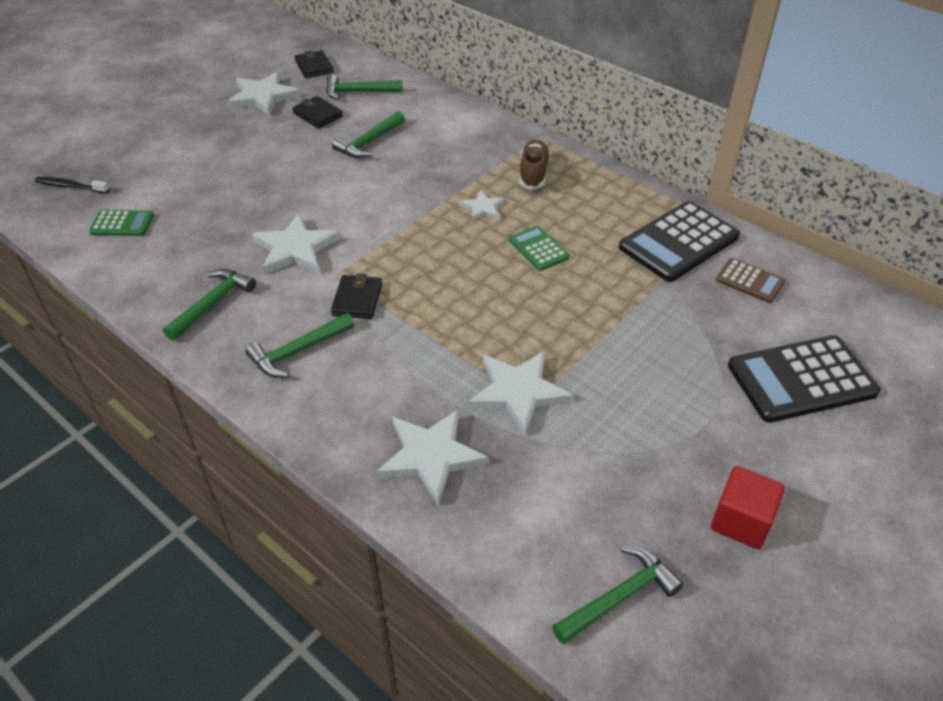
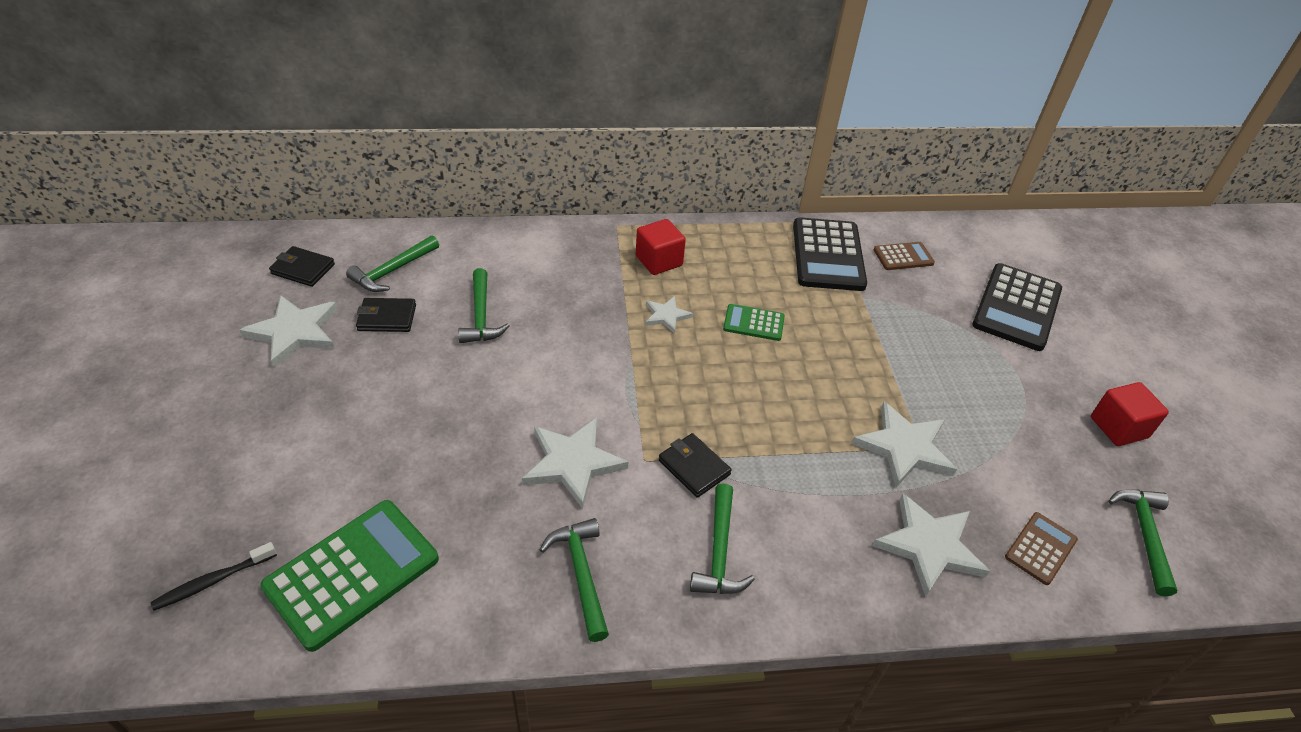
camera: 50 degrees left, 0 degrees up
green calculator [89,210,154,236] -> green calculator [260,500,439,652], size x1.91
brown shoe [519,140,550,190] -> red cube [636,219,686,275]
none -> brown calculator [1005,512,1078,585]

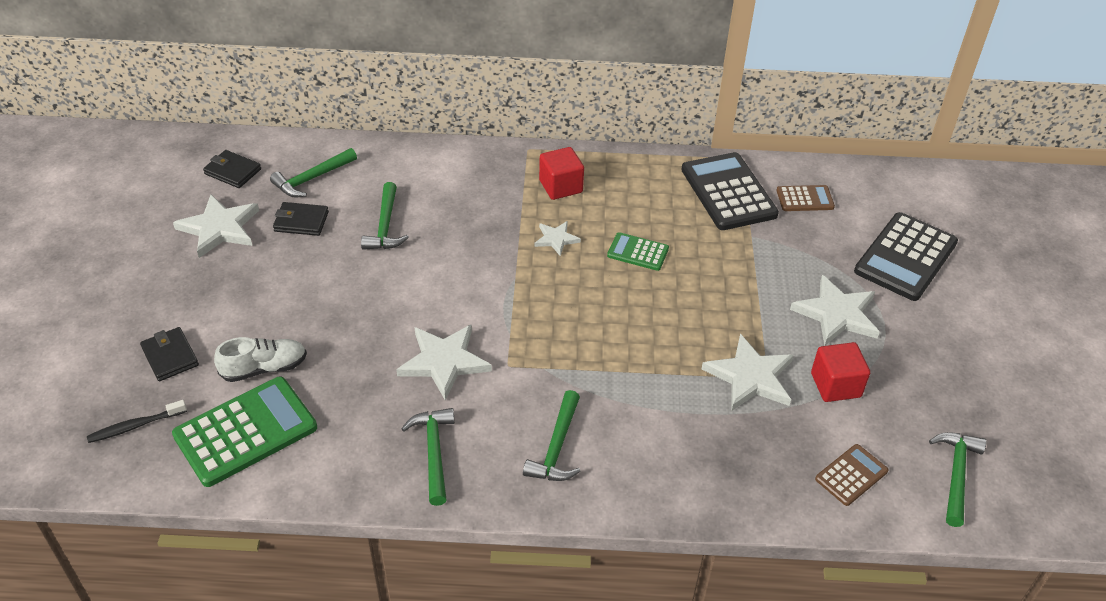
camera: 10 degrees right, 0 degrees up
black wallet [659,433,732,498] -> black wallet moved to [140,327,199,381]
black calculator [793,217,867,291] -> black calculator turned 150 degrees clockwise [681,152,779,230]
white star [872,493,990,597] -> white star moved to [790,275,880,346]
red cube [1091,382,1169,446] -> red cube moved to [811,342,870,402]
none -> white shoe [214,337,307,382]

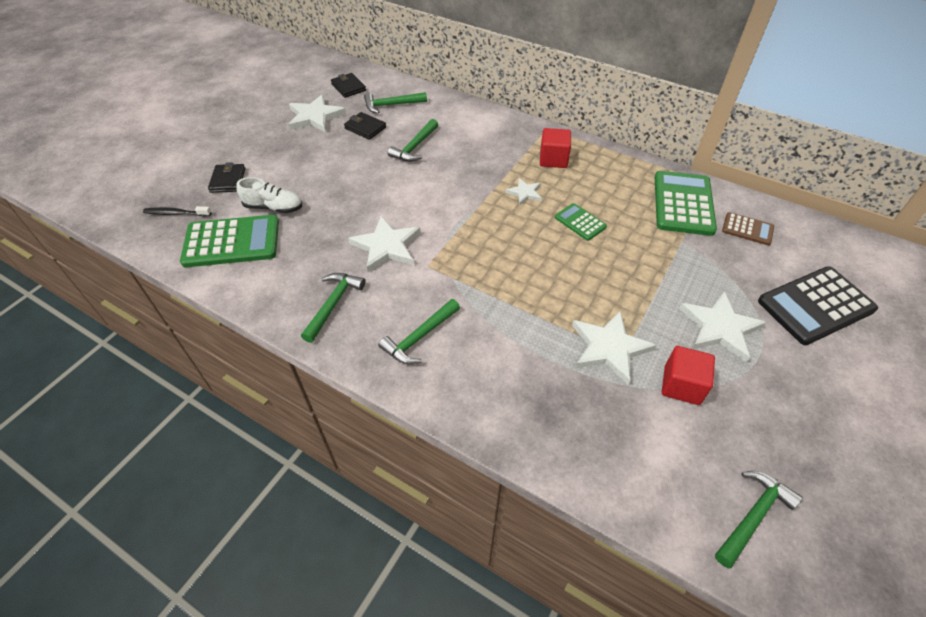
camera: 30 degrees right, 5 degrees up
black calculator [681,152,779,230] -> green calculator [655,171,717,236]
brown calculator [815,444,889,506] -> none

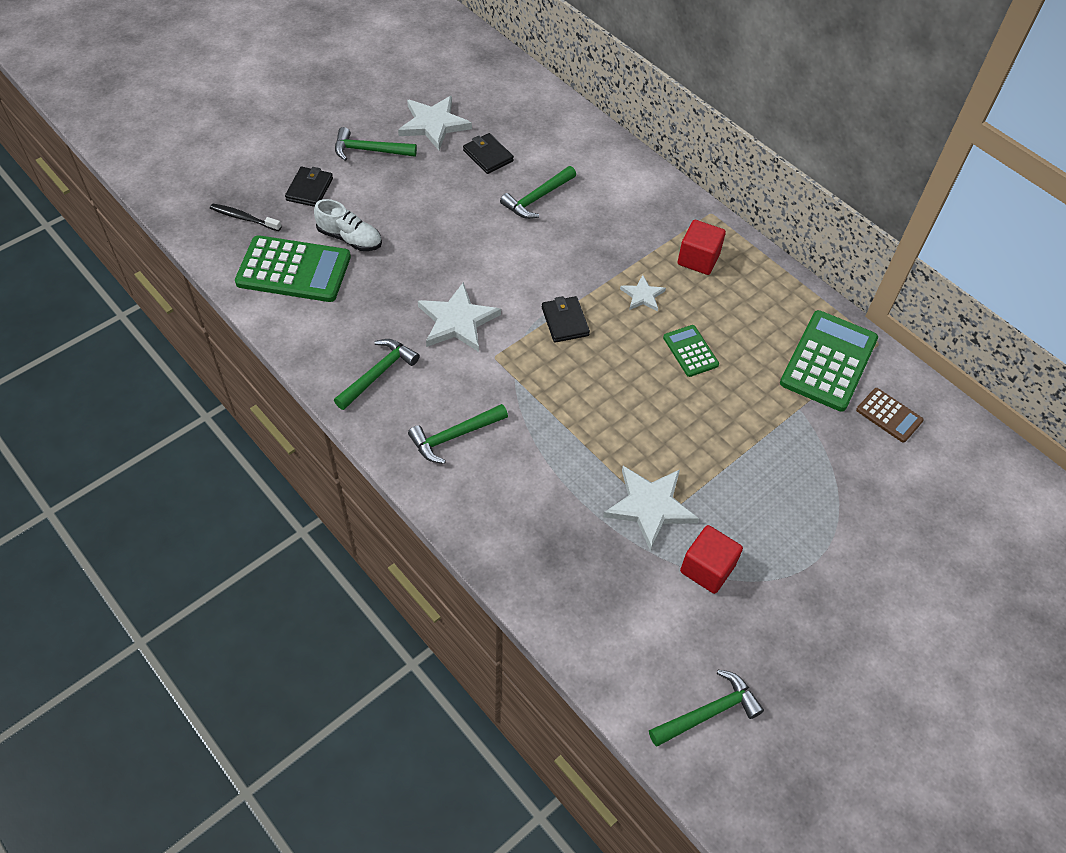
camera: 15 degrees right, 5 degrees up
black wallet [331,73,366,98] -> black wallet moved to [542,296,590,342]
green hammer [364,92,427,113] -> green hammer moved to [335,127,417,161]
white star [679,291,766,362] -> none
black calculator [758,266,878,345] -> none

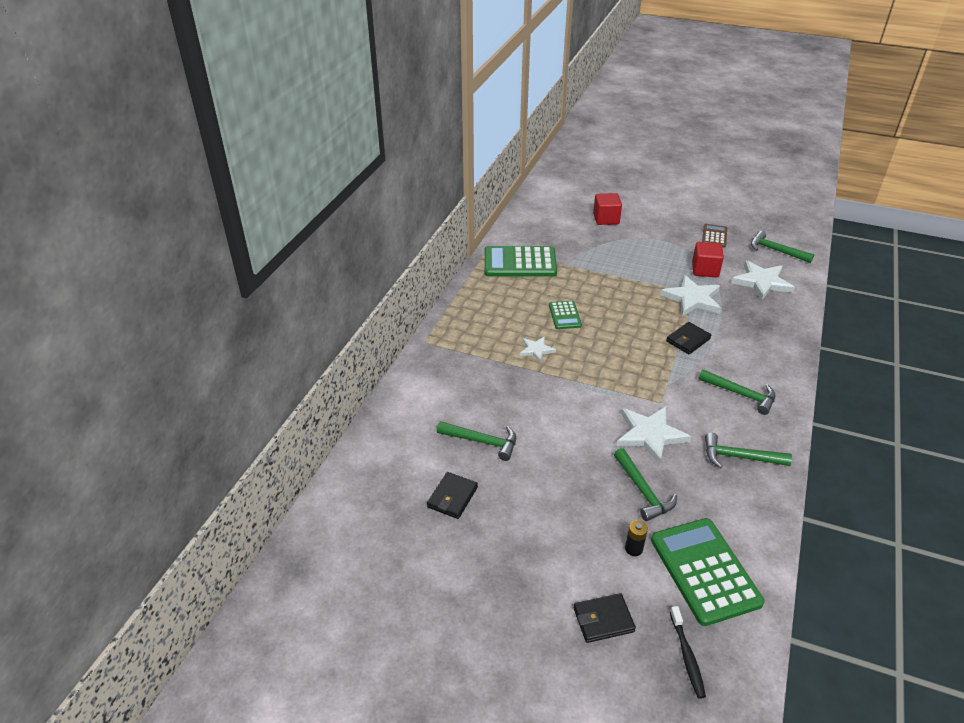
camera: 115 degrees left, 15 degrees down
white shoe [314,199,382,251] -> black battery [625,520,648,556]
green hammer [335,127,417,161] -> green hammer moved to [614,448,677,521]
white star [398,96,472,150] -> white star moved to [731,260,795,301]
black wallet [542,296,590,342] -> black wallet moved to [666,322,711,354]
green calculator [663,325,719,377] -> green calculator turned 45 degrees counterclockwise [549,301,582,329]
red cube [678,220,726,275] -> red cube moved to [593,193,622,225]
brown calculator [856,388,924,443] -> brown calculator moved to [702,224,727,247]

